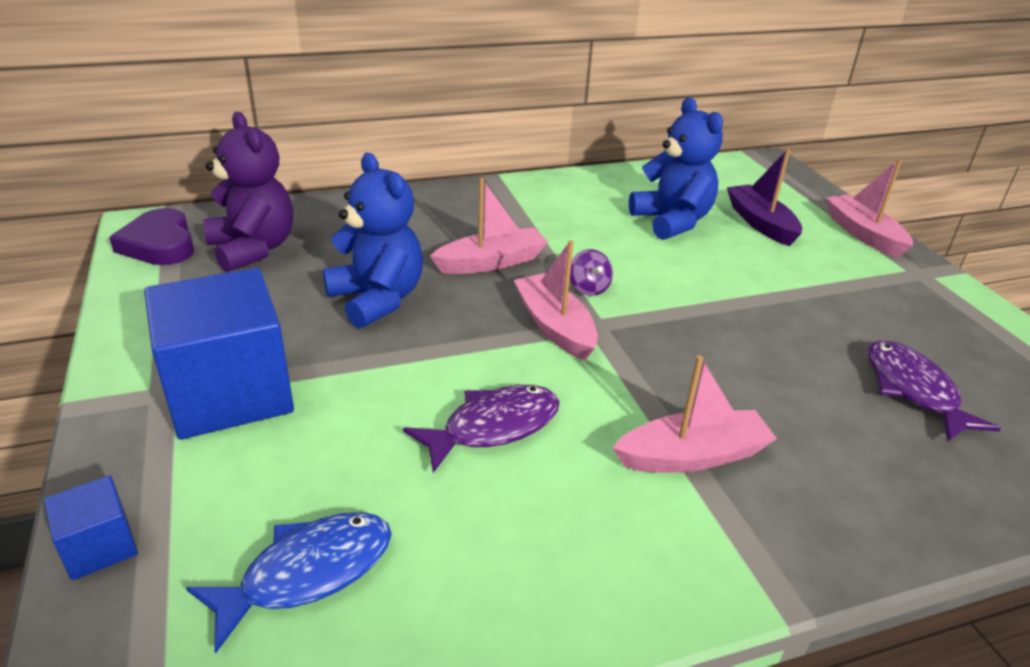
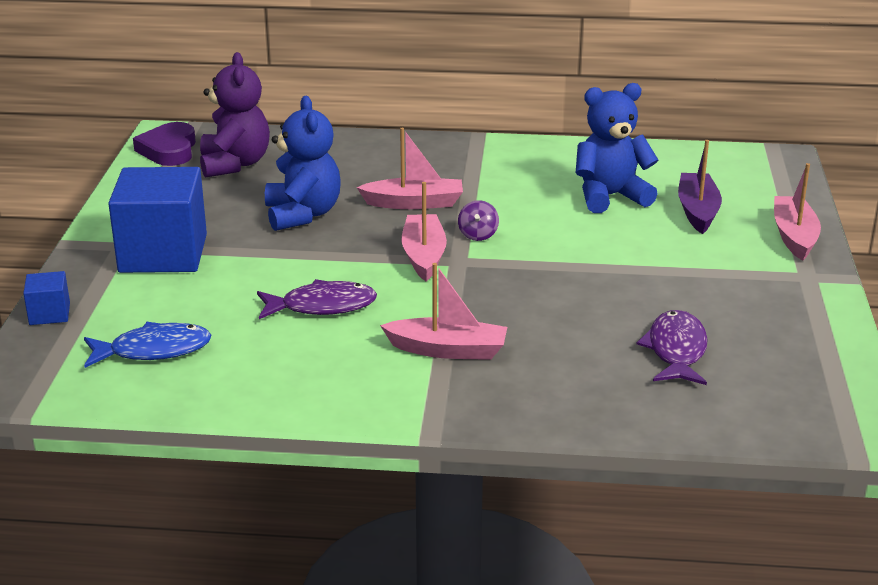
camera: 25 degrees right, 5 degrees down
blue teddy bear [629,97,723,240] -> blue teddy bear turned 105 degrees counterclockwise [576,83,658,213]

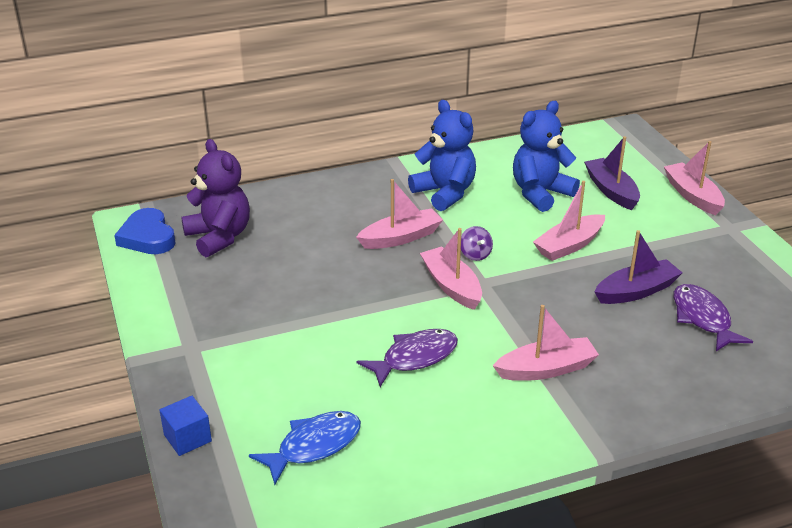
camera: 25 degrees left, 5 degrees up
blue cube [108,167,207,273] -> none
purple heart [133,122,196,166] -> blue heart [114,208,176,254]
blue teddy bear [265,96,341,231] -> blue teddy bear moved to [408,100,476,211]
none -> pink boat [533,181,605,261]
none -> purple boat [595,230,683,304]

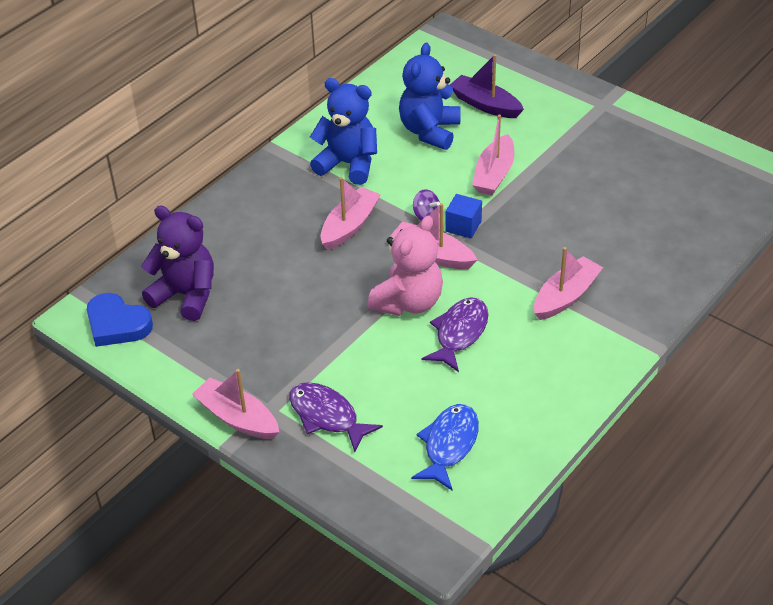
camera: 30 degrees left, 10 degrees up
blue cube [160,396,212,456] -> blue cube moved to [445,194,482,239]
purple boat [595,230,683,304] -> none
pink boat [664,141,725,215] -> pink boat moved to [192,369,279,439]
purple fish [674,284,753,351] -> purple fish moved to [289,382,383,452]
none -> pink teddy bear [368,216,443,316]

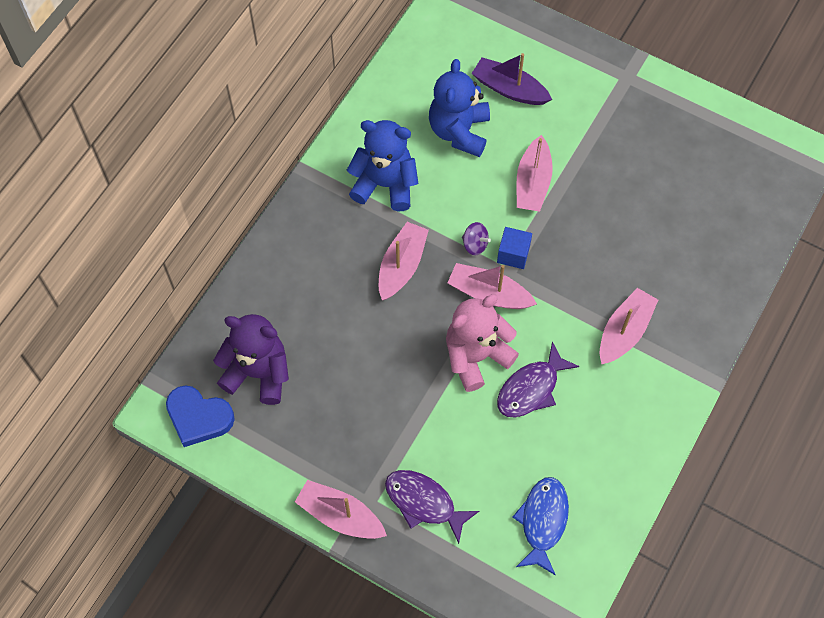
camera: 10 degrees left, 20 degrees up
pink teddy bear [368,216,443,316] -> pink teddy bear turned 150 degrees counterclockwise [446,294,519,392]
purple fish [422,297,488,372] -> purple fish turned 150 degrees counterclockwise [497,341,579,417]

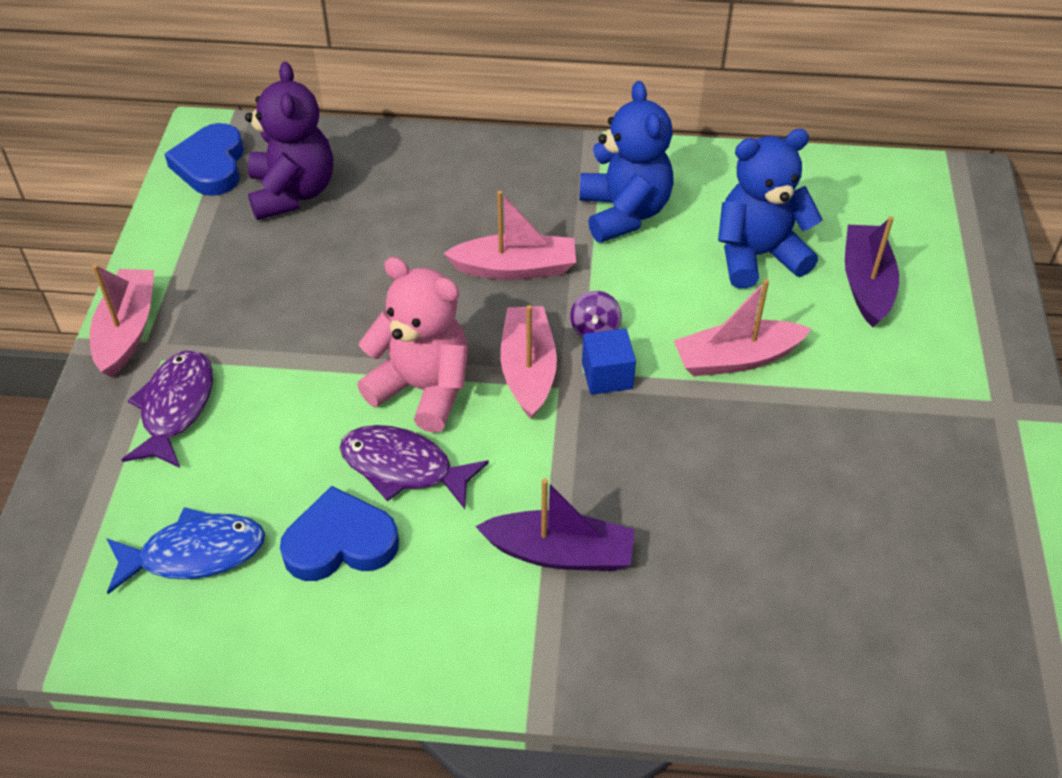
camera: 65 degrees right, 15 degrees down
pink boat [600,288,658,364] -> purple boat [475,478,635,571]
none -> blue heart [280,486,399,581]

